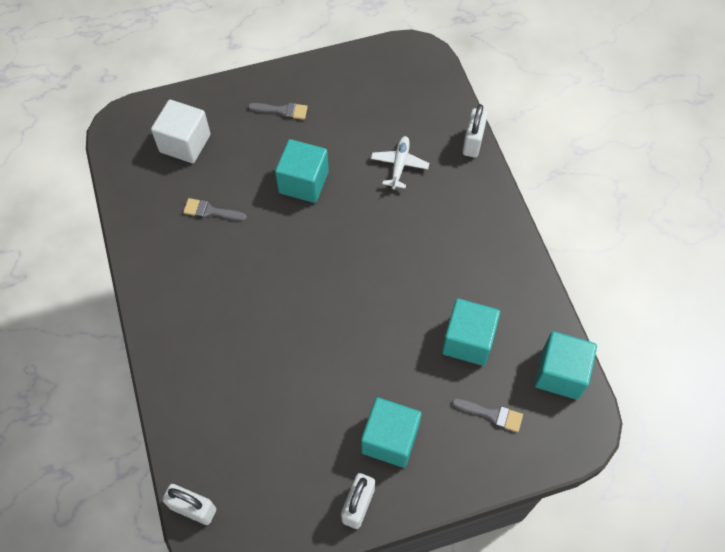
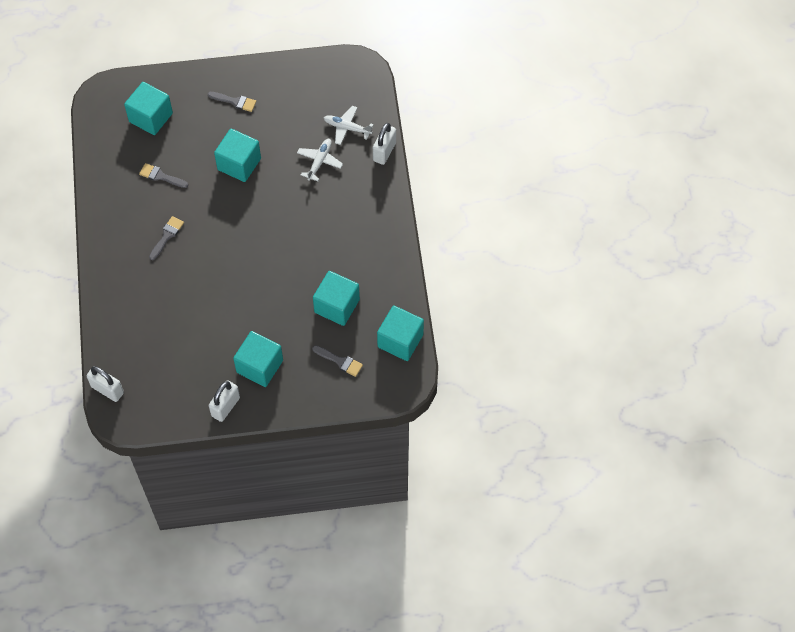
camera: 10 degrees right, 0 degrees up
white cube [151,100,211,163] -> turquoise cube [124,82,173,135]
none -> grey brush [149,216,184,260]
none -> white plane [324,106,374,145]

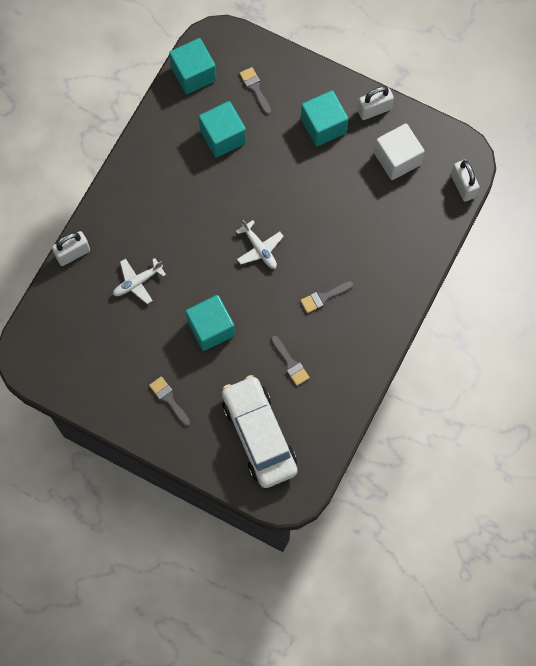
camera: 145 degrees left, 10 degrees up
turquoise cube [124,82,173,135] -> white car [222,375,298,488]
white plane [324,106,374,145] -> white plane moved to [236,220,284,269]
none -> white cube [374,123,425,180]

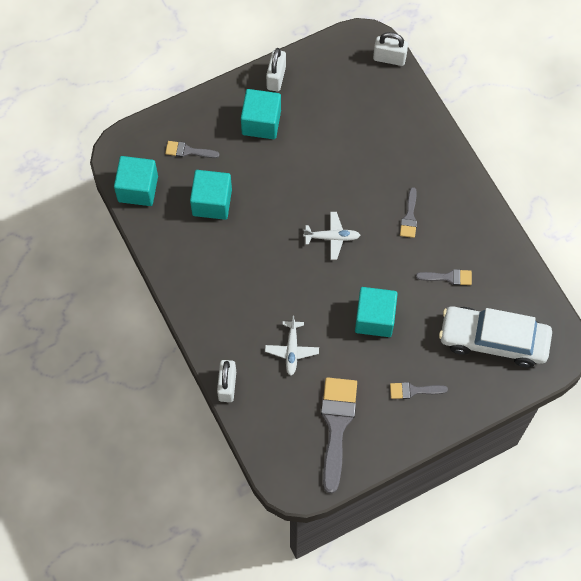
camera: 55 degrees left, 5 degrees down
white cube [374,123,425,180] -> none
none -> grey brush [321,377,357,493]

